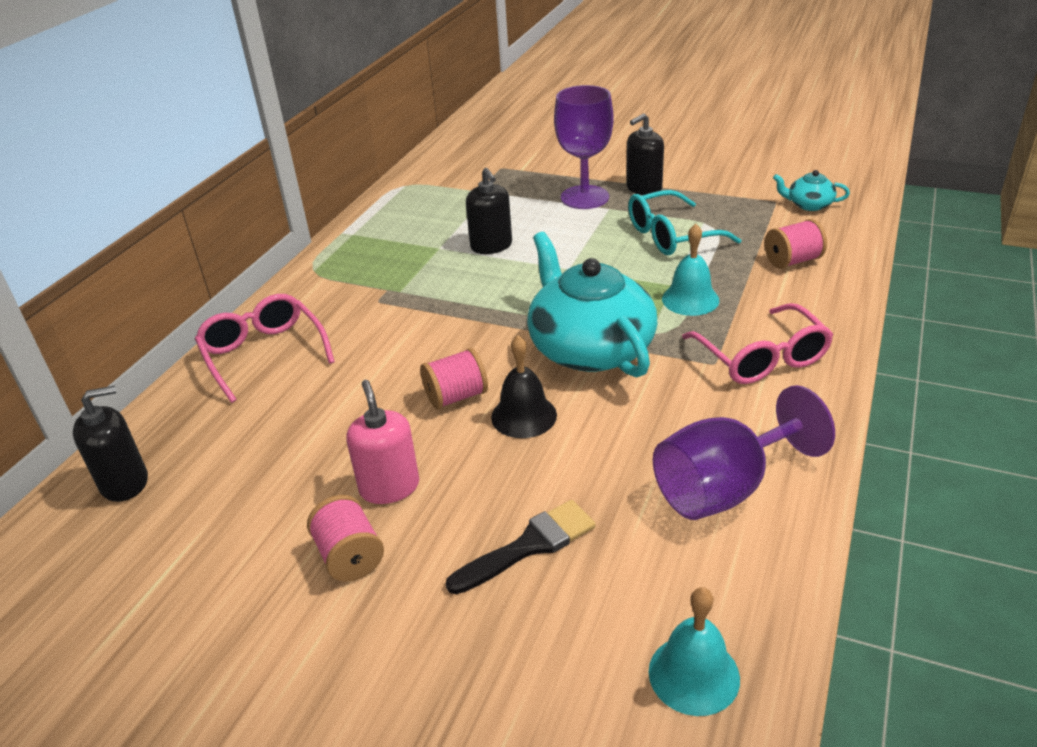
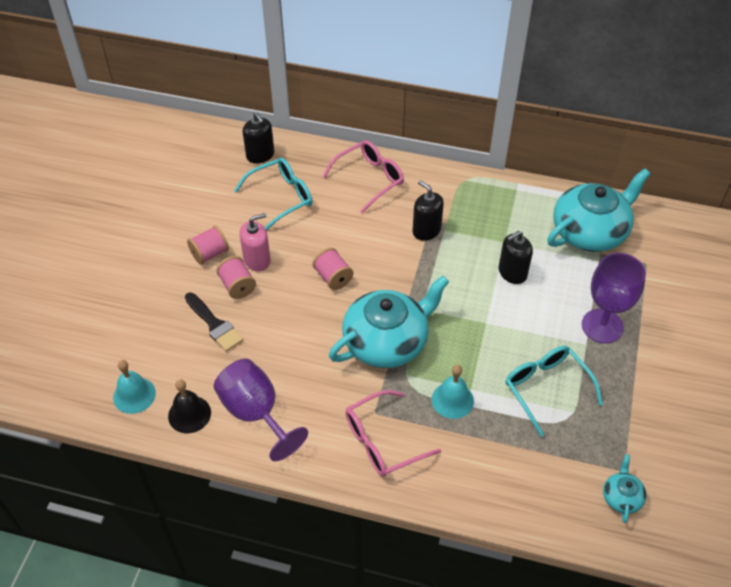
camera: 80 degrees right, 15 degrees up
black bell [491,335,557,438] -> black bell moved to [168,379,211,433]
black soap dispenser [626,113,664,195] -> black soap dispenser moved to [412,180,444,241]
pink spool [765,219,827,269] -> pink spool moved to [216,256,256,299]
none -> turquoise glasses [234,158,312,231]
none -> turquoise teapot [547,168,650,252]

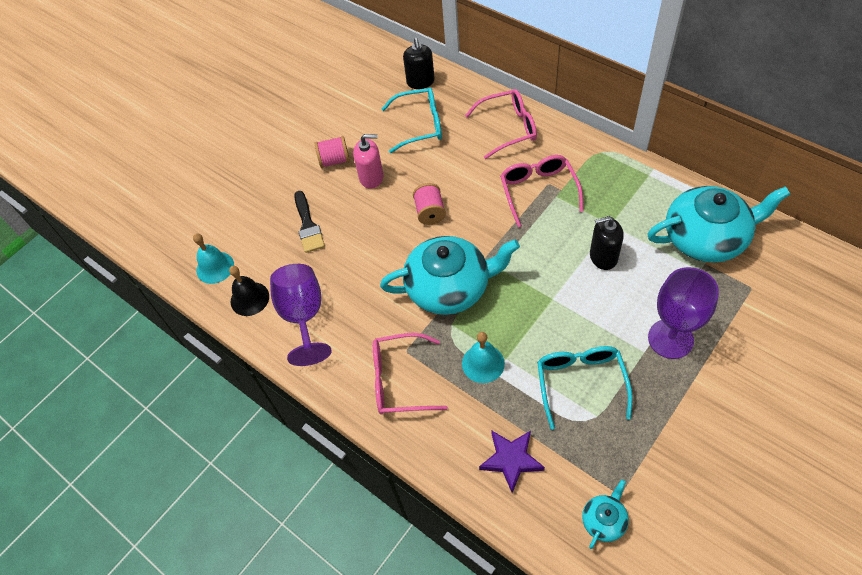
camera: 30 degrees right, 5 degrees up
pink spool [216,256,256,299] -> none
black soap dispenser [412,180,444,241] -> pink glasses [500,155,583,227]
none -> purple star [479,430,545,493]

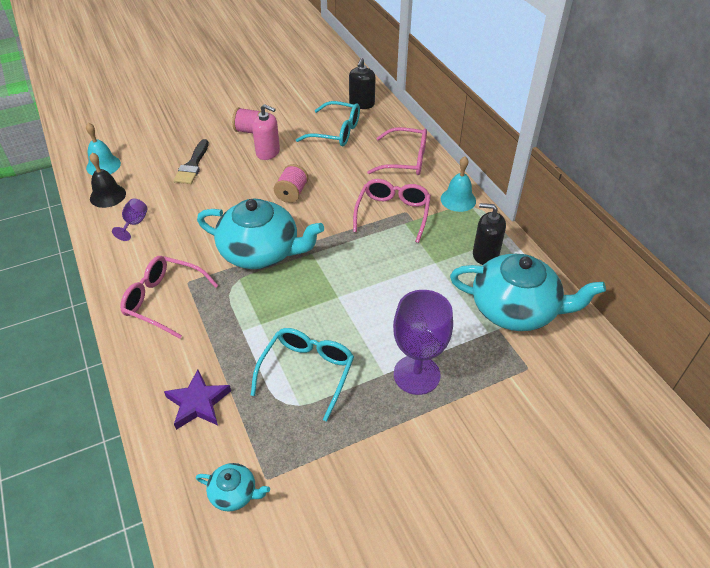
camera: 20 degrees right, 10 degrees down
purple goblet [270,264,332,366] -> purple goblet [112,199,148,241], size x0.49
turquoise bell [462,332,505,383] -> turquoise bell moved to [441,156,476,212]
turquoise teapot [582,479,629,549] -> turquoise teapot turned 45 degrees clockwise [196,463,270,512]
black soap dispenser [590,216,624,270] -> black soap dispenser moved to [473,203,506,265]

